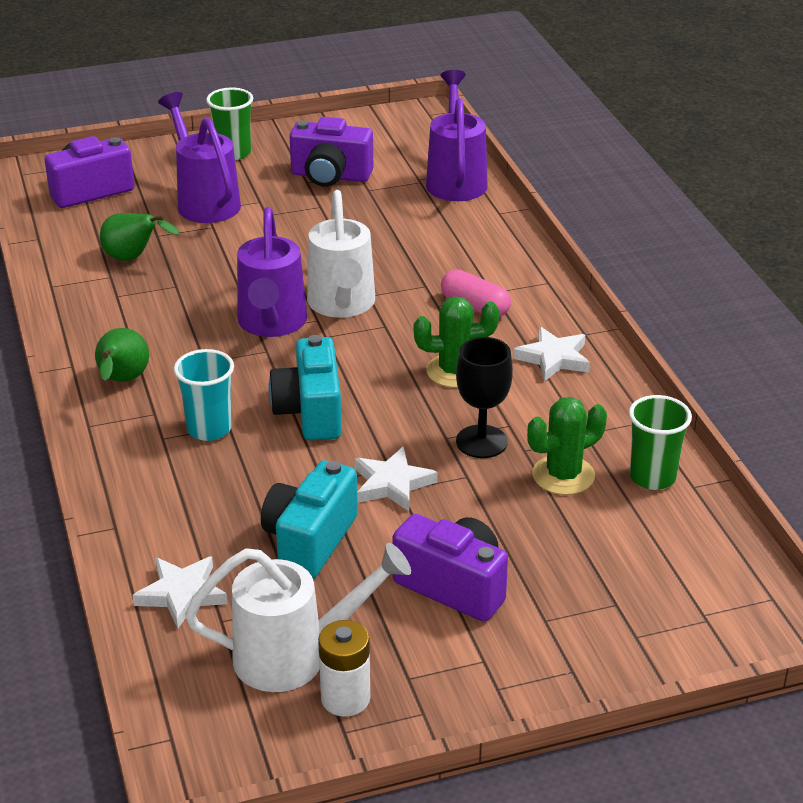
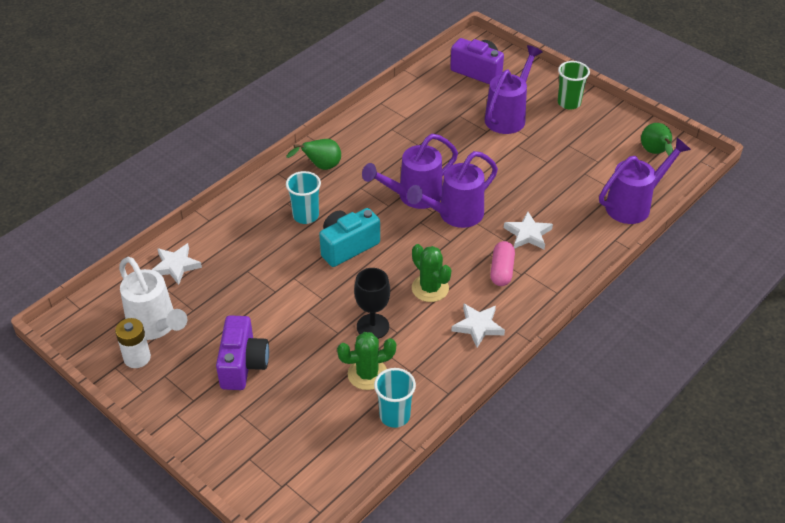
camera: 60 degrees right, 10 degrees up
green pear [100,213,179,261] -> green pear moved to [641,123,673,156]
turquoise camera [261,460,358,579] -> none
purple camera [289,117,373,187] -> none
white watering can [307,190,375,318] -> purple watering can [407,151,498,228]
white star [355,446,437,511] -> white star moved to [504,212,553,249]
green cactus [527,397,607,495] -> green cactus turned 45 degrees counterclockwise [337,332,396,390]
green cup [629,395,692,490] -> turquoise cup [374,368,416,428]

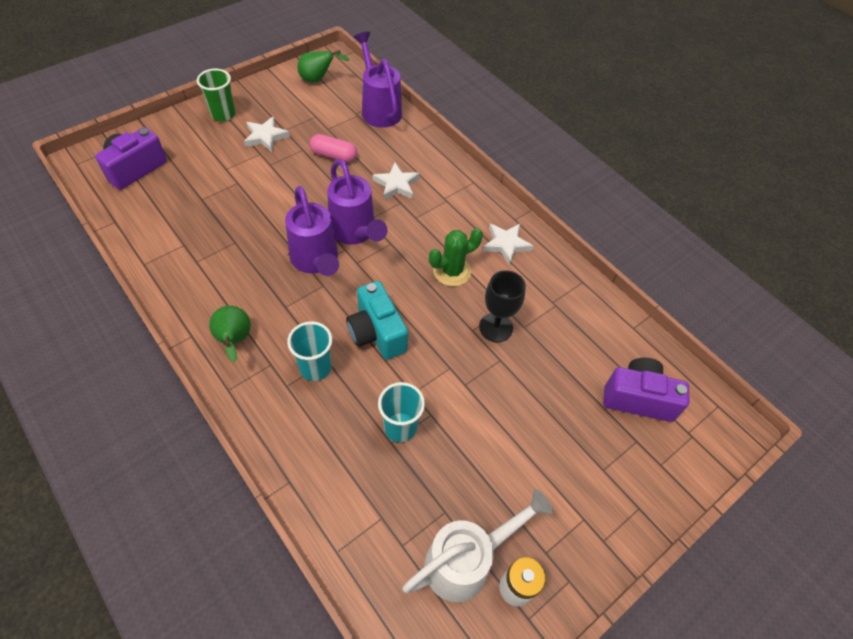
camera: 85 degrees left, 10 degrees up
white star [152,243,202,285] -> white star moved to [244,116,290,152]
purple camera [216,315,269,390] -> purple camera moved to [603,358,689,422]
green cactus [337,332,396,390] -> none
turquoise cup [374,368,416,428] -> turquoise cup moved to [378,382,425,442]
purple watering can [484,45,542,134] -> none
pink capsule [490,241,515,286] -> pink capsule moved to [310,134,357,162]

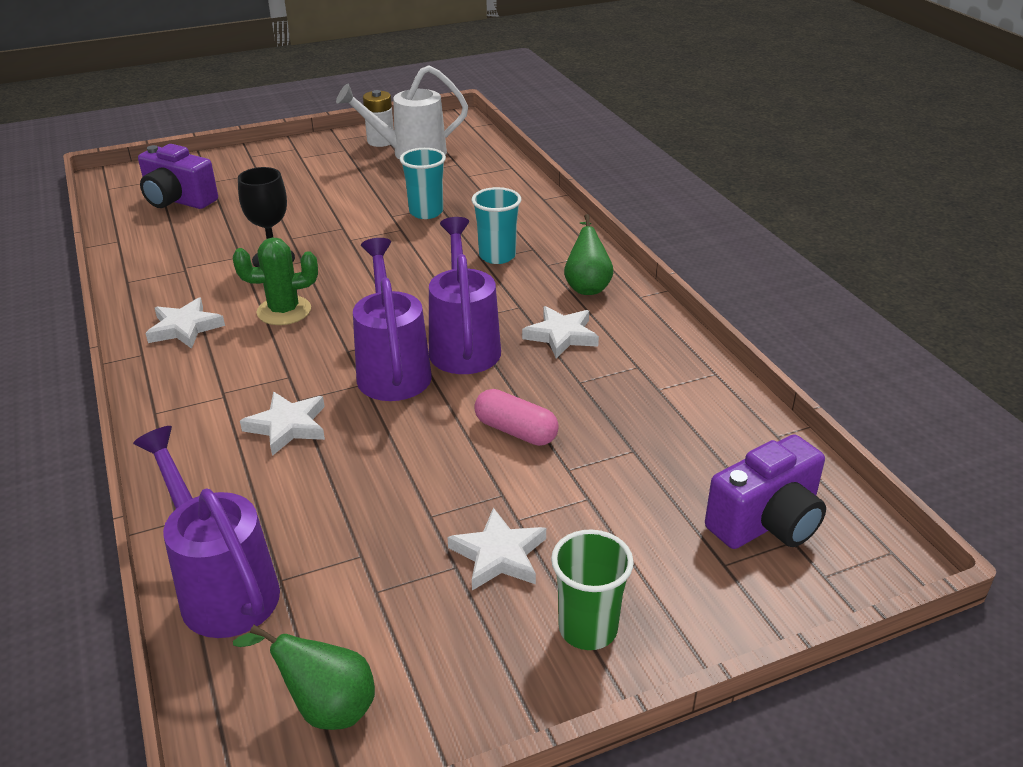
camera: 160 degrees left, 20 degrees down
pink capsule [310,134,357,162] -> pink capsule moved to [474,389,559,446]
turquoise camera [346,281,408,360] -> none
purple watering can [354,32,402,128] -> purple watering can turned 150 degrees clockwise [133,426,280,638]
none -> white star [522,306,599,358]

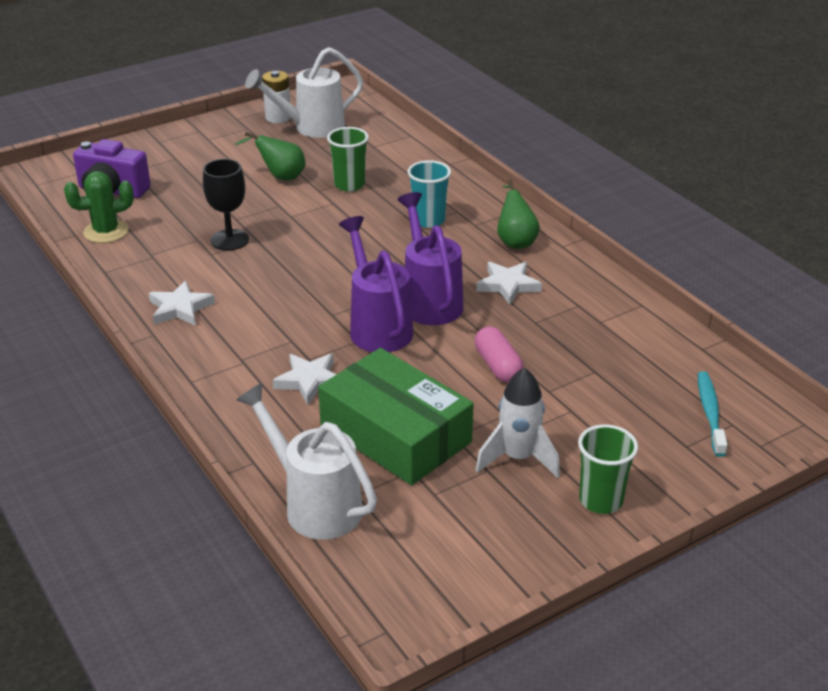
camera: 10 degrees left, 0 degrees up
purple watering can [133,426,280,638] -> white watering can [236,383,377,540]
green cactus [233,238,318,325] -> green cactus moved to [64,171,134,243]
green pear [233,625,375,730] -> green pear moved to [235,132,306,180]
turquoise cup [400,148,446,219] -> green cup [327,127,369,192]
white star [447,508,546,591] -> white rocket [476,367,560,478]
pink capsule [474,389,559,446] -> pink capsule turned 45 degrees clockwise [475,326,524,383]
purple camera [705,435,826,549] -> turquoise toothbrush [698,371,727,457]
none -> green box [318,348,474,485]

